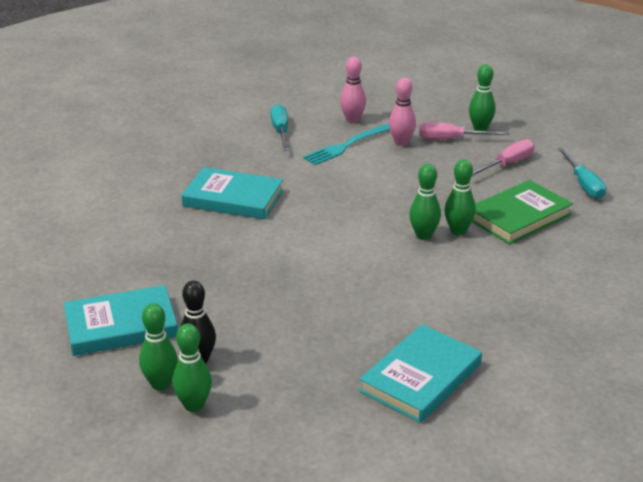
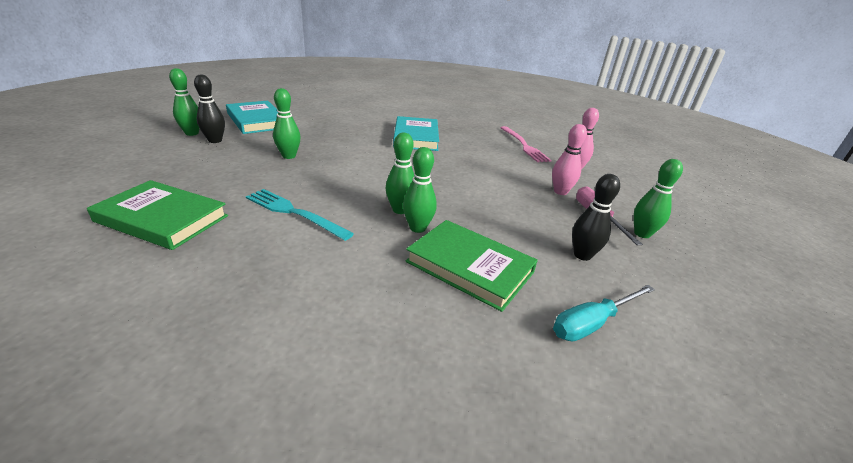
camera: 70 degrees right, 0 degrees up
green bowling pin [172,324,212,412] -> green bowling pin moved to [273,88,301,159]
turquoise screwdriver [271,104,289,151] -> pink fork [500,126,551,162]
turquoise fork [303,123,390,165] -> turquoise fork moved to [246,189,354,241]
turquoise book [359,324,482,423] -> green book [87,180,228,250]
pink screwdriver [472,139,535,176] -> black bowling pin [572,174,620,261]

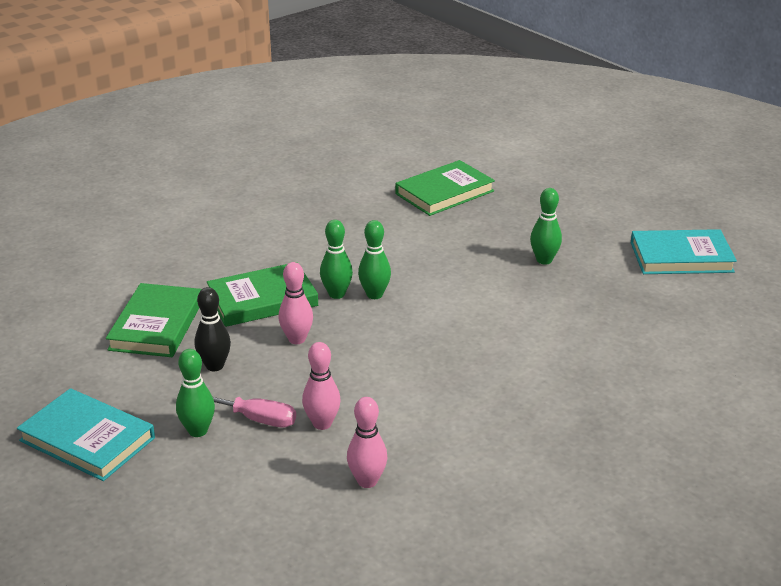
camera: 125 degrees right, 0 degrees up
green bowling pin [169,68,200,136] -> none
black bowling pin [194,74,225,143] -> none
turquoise fork [246,189,354,241] -> none
turquoise book [393,116,439,151] -> turquoise book moved to [17,388,155,481]
pink fork [500,126,551,162] -> none
turquoise screwdriver [553,285,655,342] -> green book [106,283,202,357]
none -> pink bowling pin [278,262,313,344]

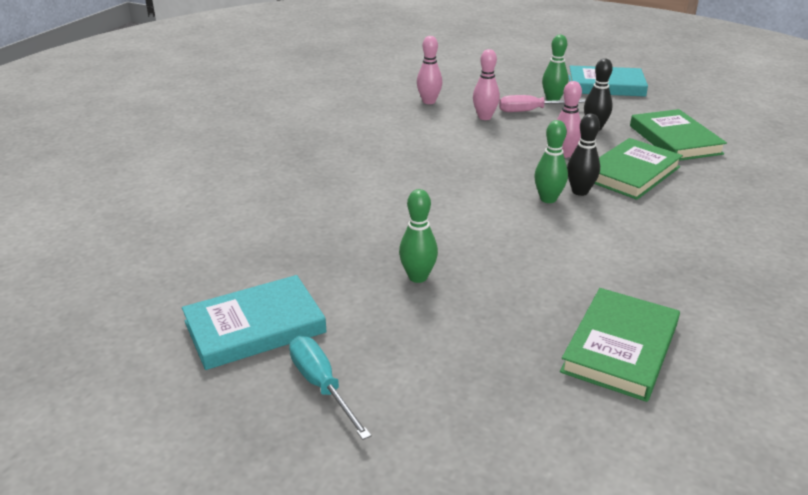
camera: 155 degrees right, 0 degrees up
green bowling pin [320,220,353,299] -> black bowling pin [567,114,600,196]
none -> turquoise screwdriver [289,336,371,440]

